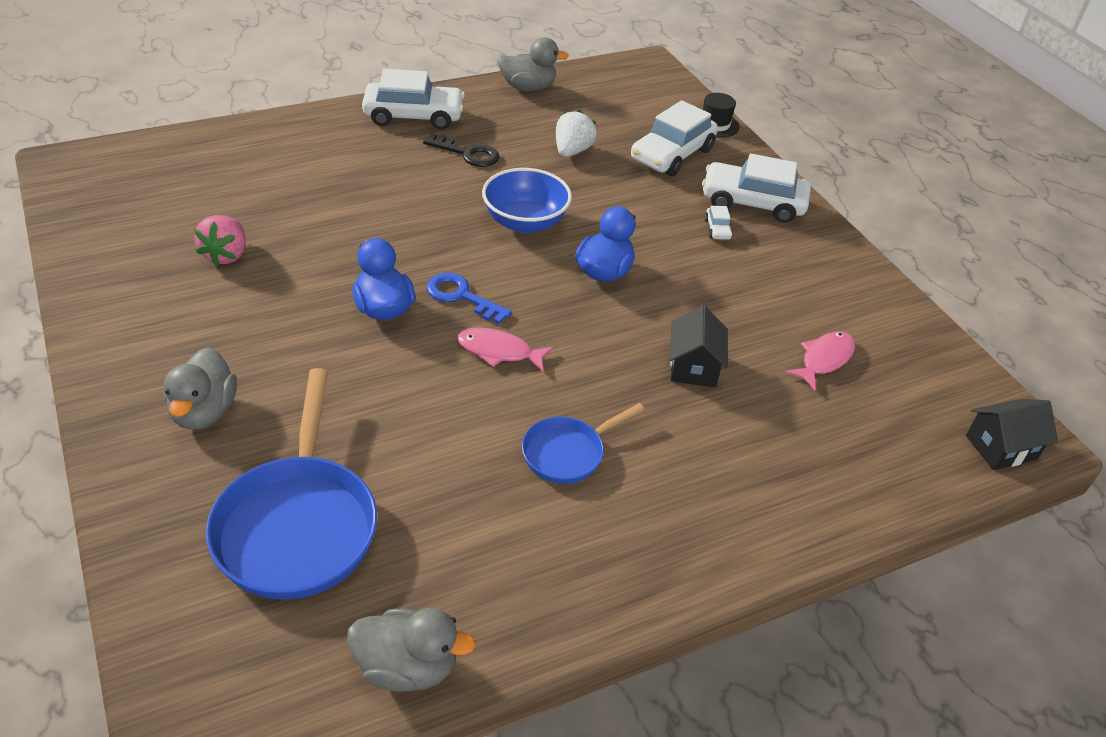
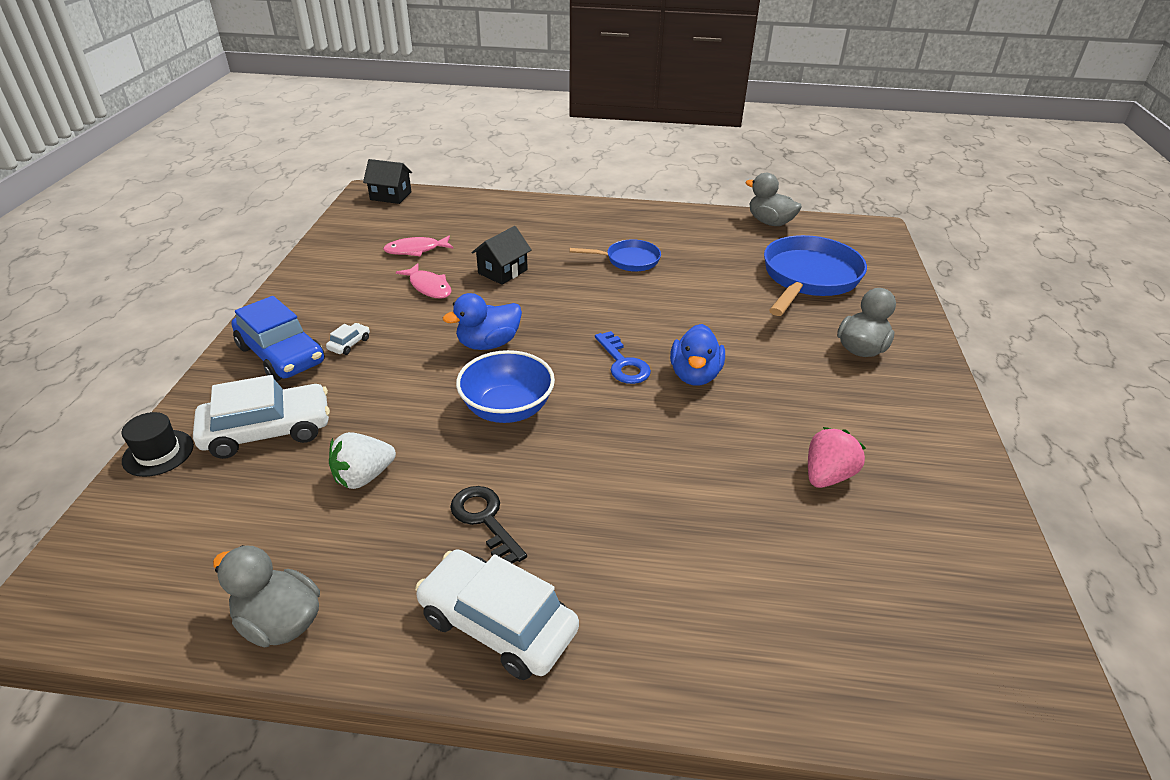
camera: 145 degrees left, 5 degrees down
pink fish [457,328,553,371] -> pink fish moved to [396,263,451,298]
white car [702,153,811,223] -> blue car [232,296,325,381]

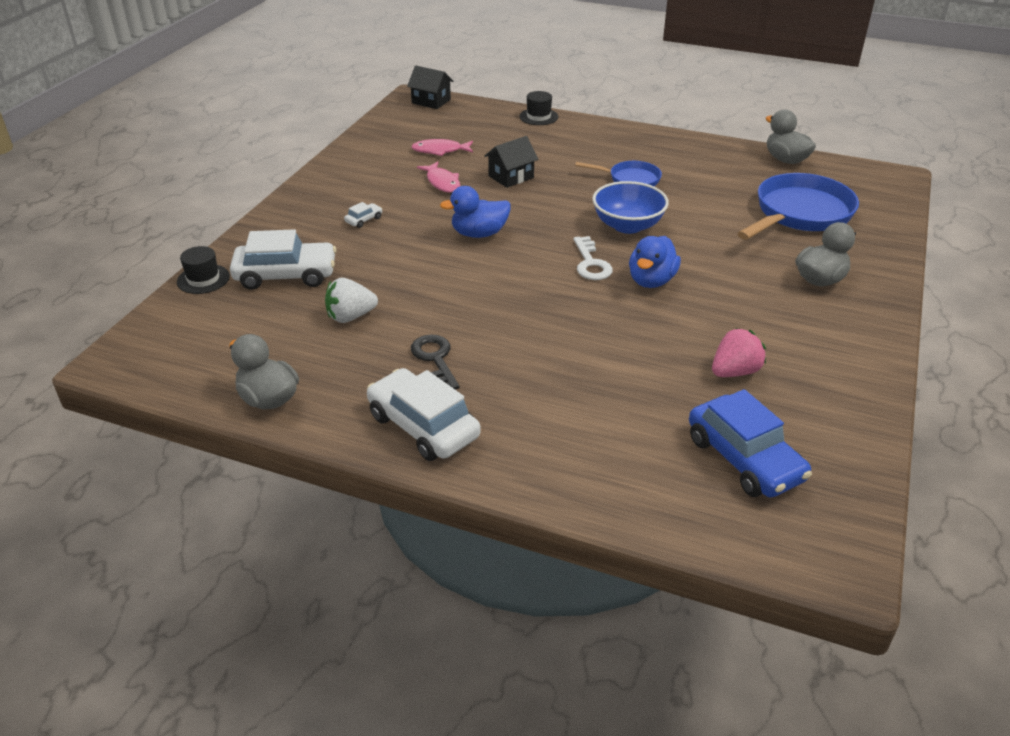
camera: 15 degrees right, 0 degrees up
blue car [232,296,325,381] -> blue car moved to [689,389,812,497]
blue bowl [456,350,555,423] -> blue bowl moved to [592,181,669,234]
blue key [595,331,651,384] -> white key [573,236,613,280]
none -> black hat [519,91,558,125]

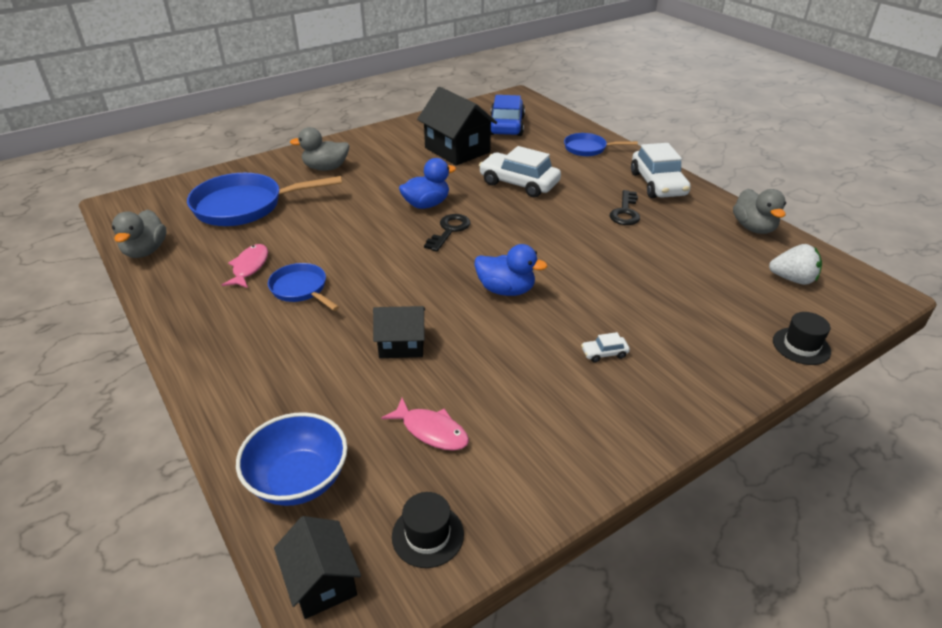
camera: 145 degrees left, 0 degrees up
white car [230,229,336,290] -> white car moved to [479,146,561,198]
white strawberry [325,278,378,323] -> white strawberry moved to [769,244,822,285]
pink fish [417,162,460,193] -> pink fish moved to [222,244,268,288]
black hat [519,91,558,125] -> black hat moved to [392,492,464,568]
white key [573,236,613,280] -> black key [424,214,470,252]
blue bowl [592,181,669,234] -> blue bowl moved to [236,412,348,506]
pink strawberry [712,328,766,377] -> black house [417,87,497,166]
none -> blue pan [564,133,638,156]

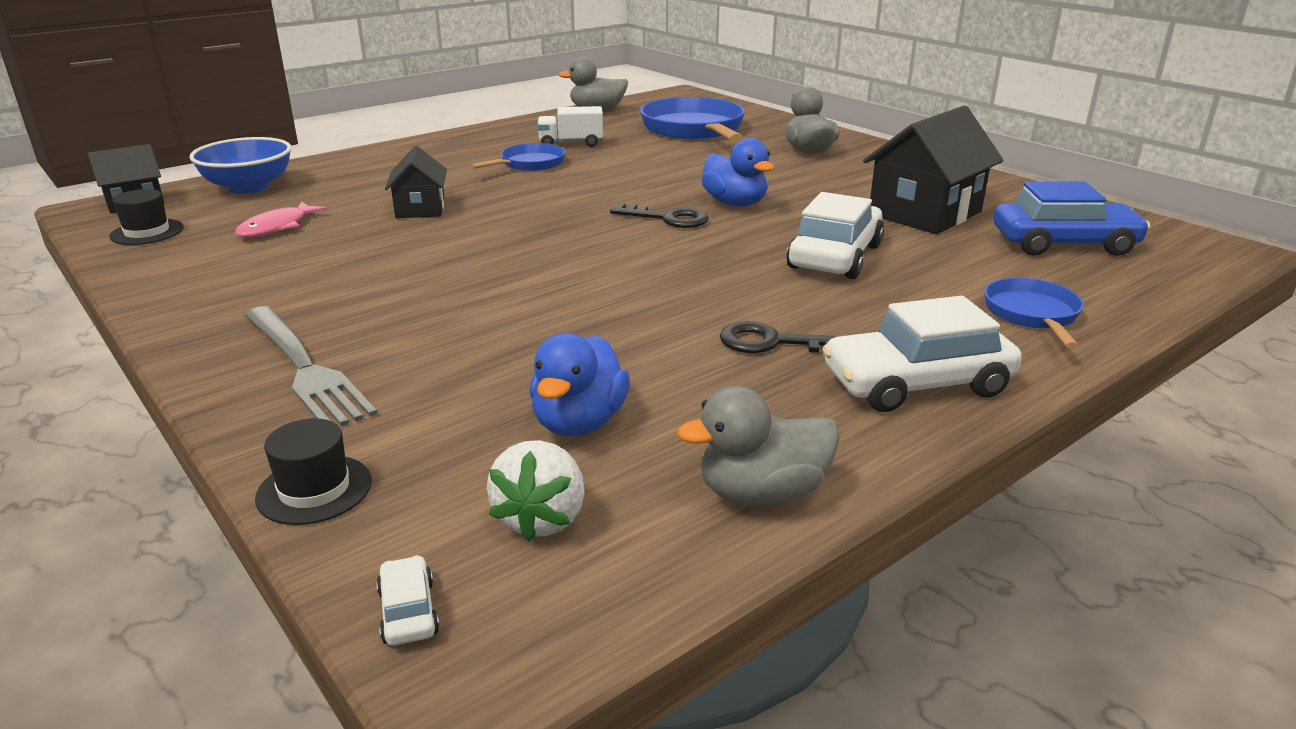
camera: 85 degrees right, 10 degrees down
pink fish [222,244,268,288] -> white truck [537,106,603,147]
blue duck [474,244,548,296] -> blue duck moved to [530,333,630,436]
white car [581,332,630,362] -> white car moved to [376,555,439,646]
none -> grey fork [244,306,377,427]

